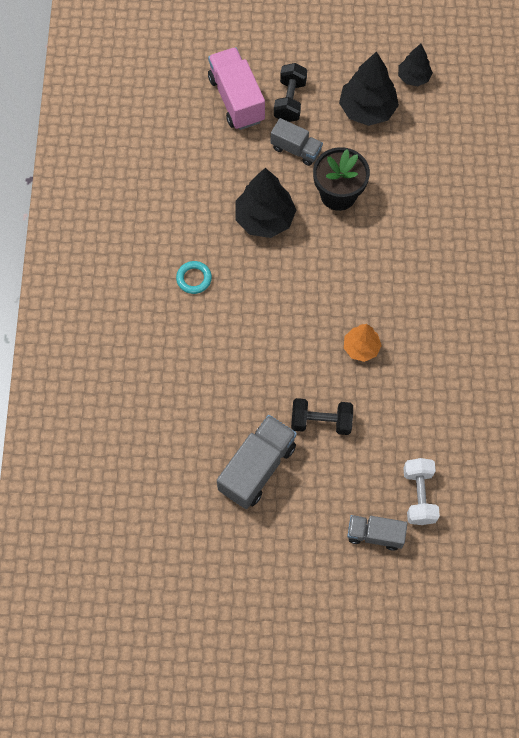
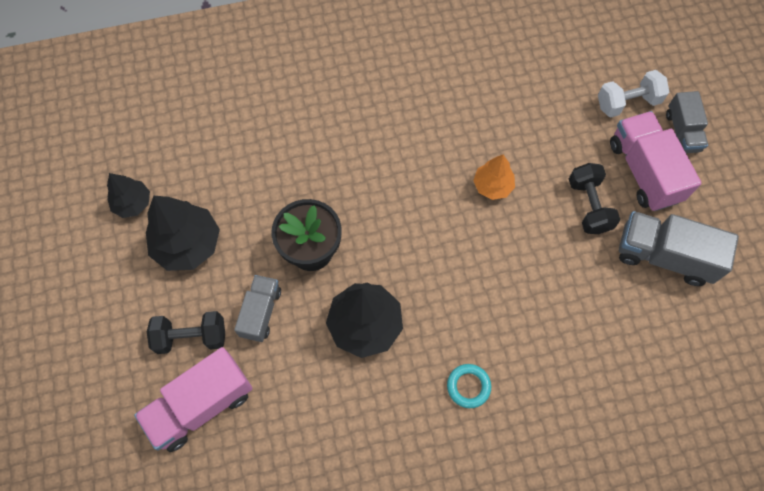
camera: 105 degrees left, 0 degrees up
none -> pink truck [610,111,701,211]

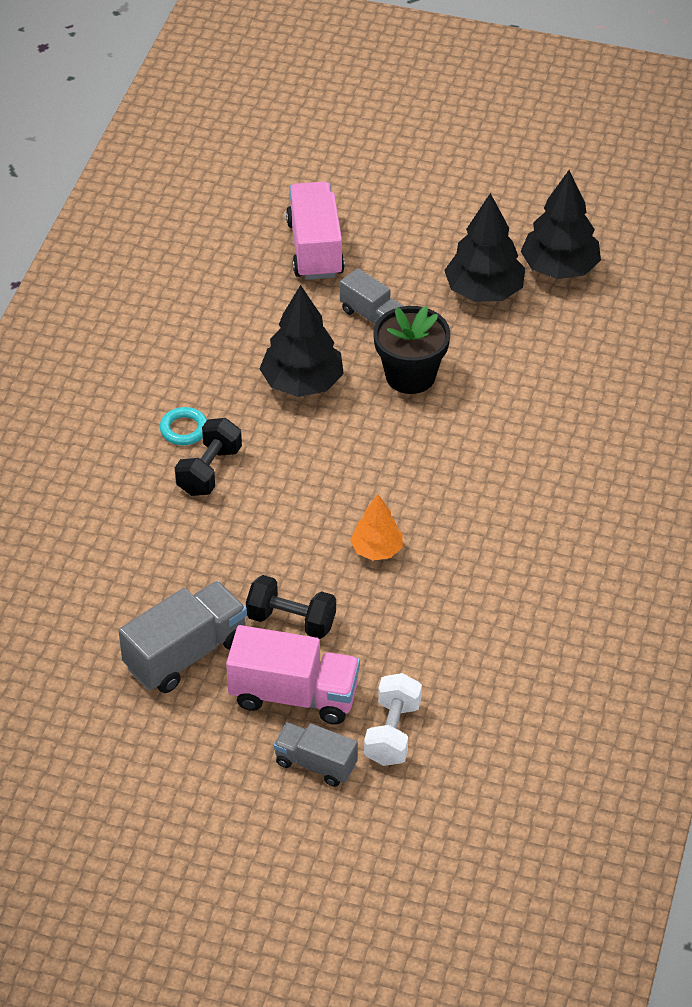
camera: 120 degrees right, 20 degrees down
black tree [107,173,150,218] -> black tree [520,170,601,279], size x1.68
black dumbbell [147,311,225,354] -> black dumbbell moved to [175,418,242,496]

